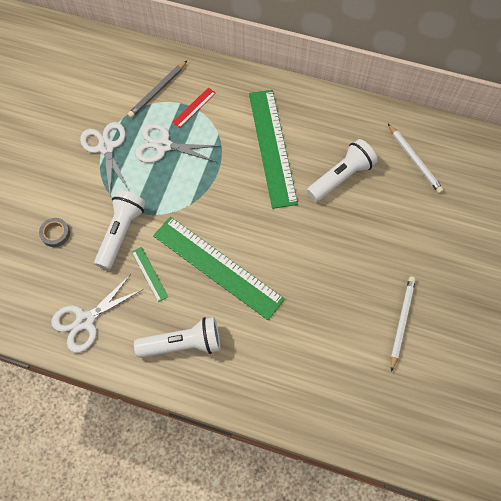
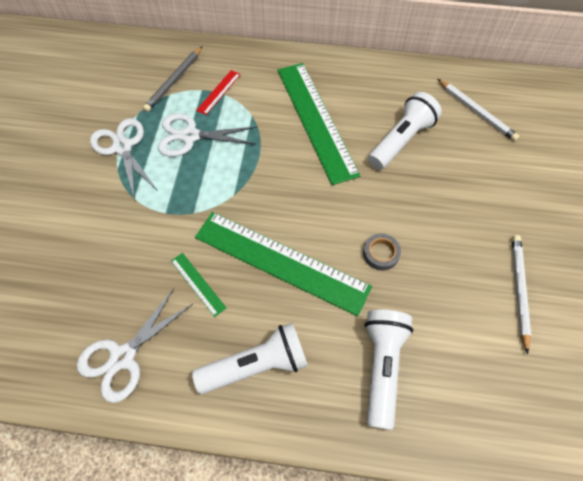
camera: 10 degrees left, 5 degrees down
grey tape [39,218,70,247] -> grey tape moved to [363,233,401,270]
white flashlight [94,190,146,270] -> white flashlight moved to [365,309,413,430]

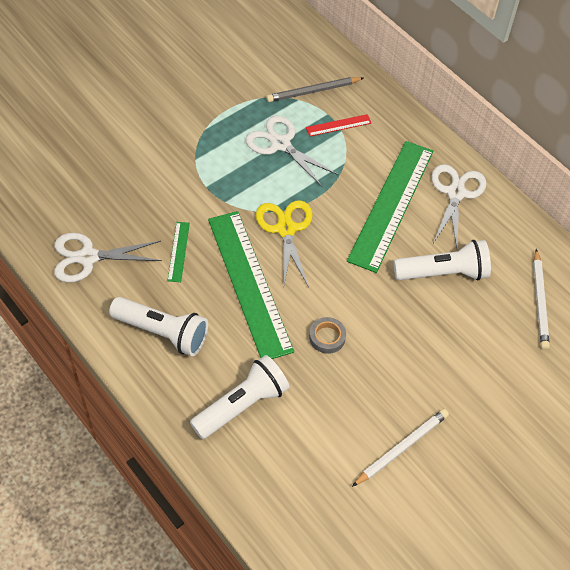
camera: 40 degrees right, 5 degrees down
white scissors [90,118,158,200] -> white scissors moved to [432,164,487,247]
none -> yellow scissors [256,200,313,289]

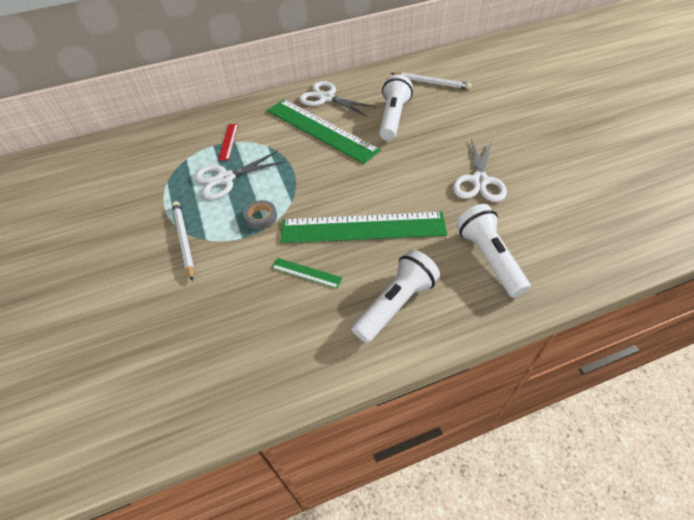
camera: 65 degrees left, 5 degrees down
white scissors [54,233,162,283] -> white scissors moved to [453,139,507,202]
yellow scissors [256,200,313,289] -> none
grey pencil [266,77,364,102] -> none
grey tape [309,317,346,354] -> grey tape moved to [244,200,277,229]
white pencil [352,409,449,487] -> white pencil moved to [172,201,194,281]

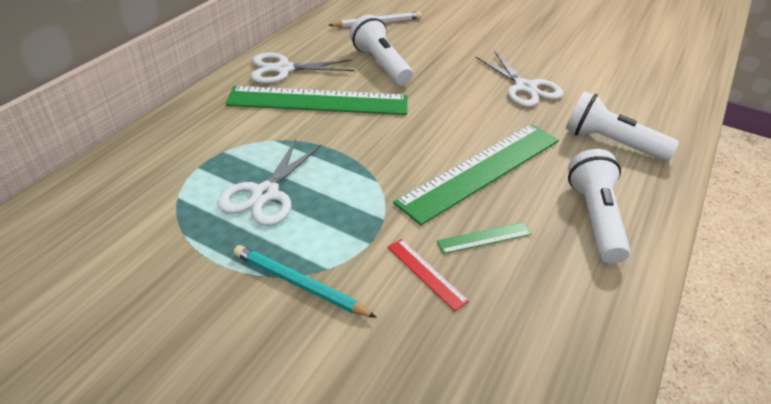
camera: 45 degrees left, 10 degrees down
white pencil [172,201,194,281] -> turquoise pencil [234,245,377,318]
red ruler [218,124,239,160] -> red ruler moved to [387,239,469,311]
grey tape [244,200,277,229] -> none

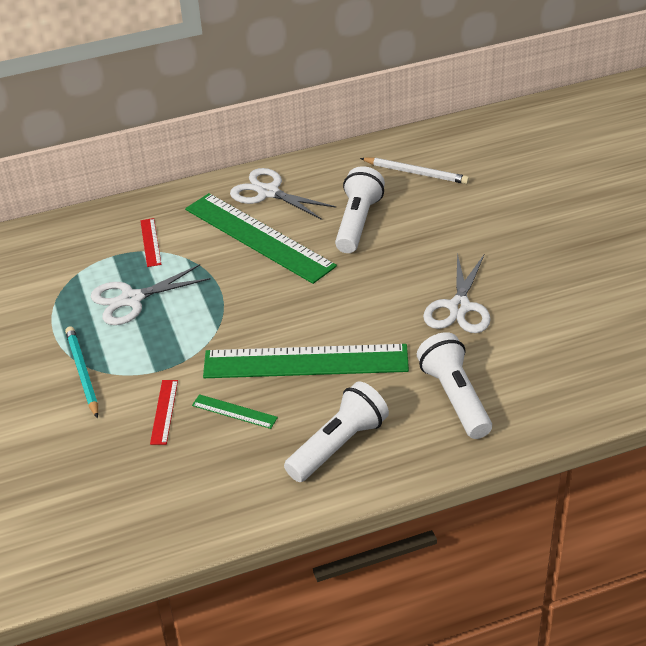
camera: 45 degrees right, 0 degrees up
none -> red ruler [140,218,162,267]

